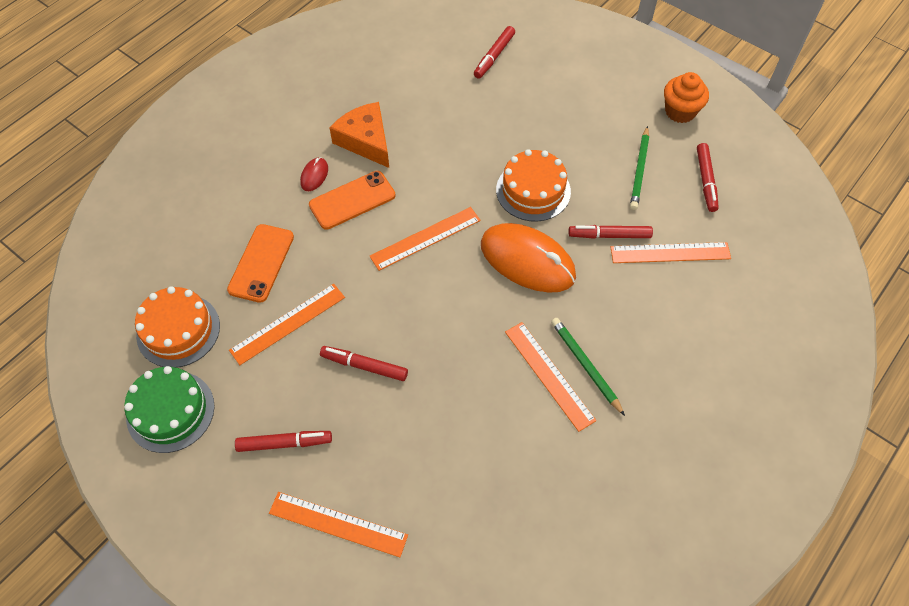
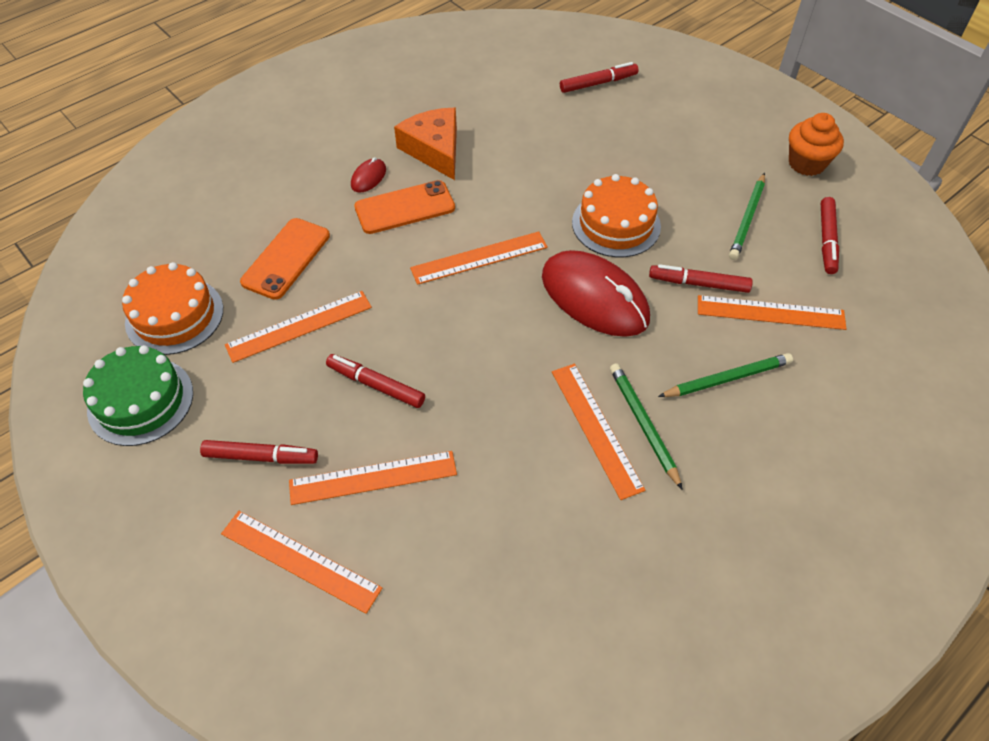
camera: 10 degrees right, 5 degrees down
red marker [474,26,515,79] -> red marker turned 150 degrees counterclockwise [560,62,639,93]
orange mouse [481,223,576,293] -> red mouse [542,250,650,337]
none -> orange ruler [289,451,457,505]
none -> green pencil [658,353,793,397]

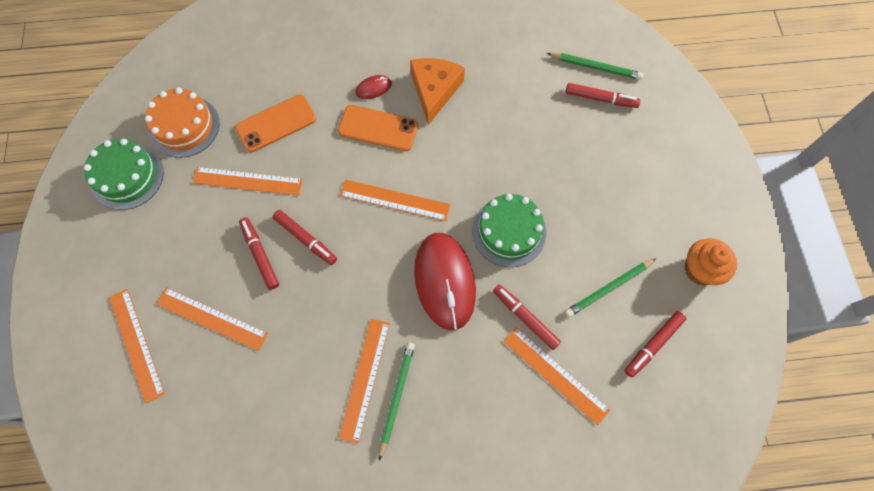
camera: 35 degrees right, 15 degrees up
red marker [200,440,318,464] -> red marker moved to [273,210,337,265]
orange cake [572,174,661,257] -> green cake [472,194,546,267]
green pencil [658,353,793,397] -> green pencil moved to [547,53,643,80]

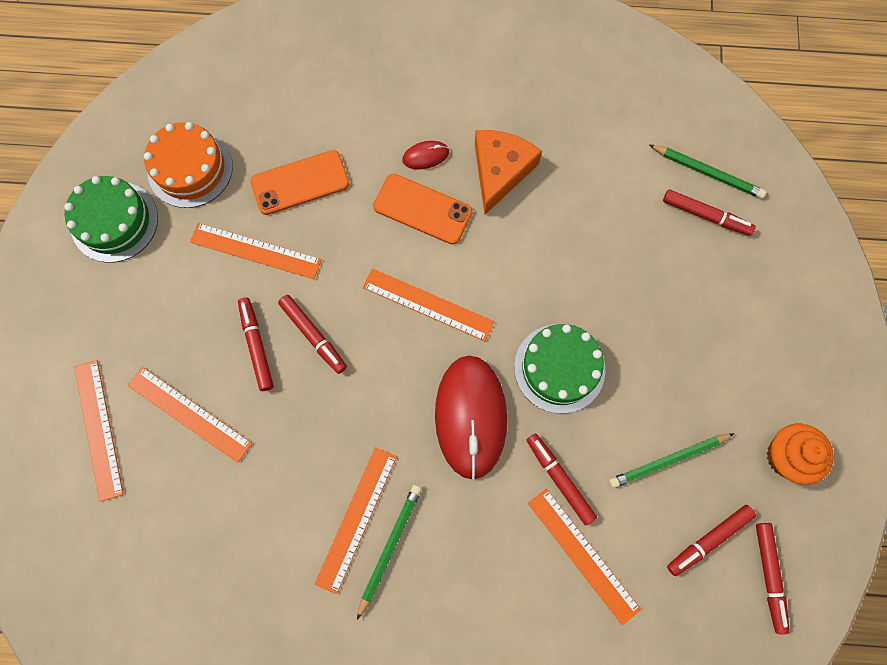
camera: 10 degrees right, 5 degrees up
none -> red marker [756,523,790,634]

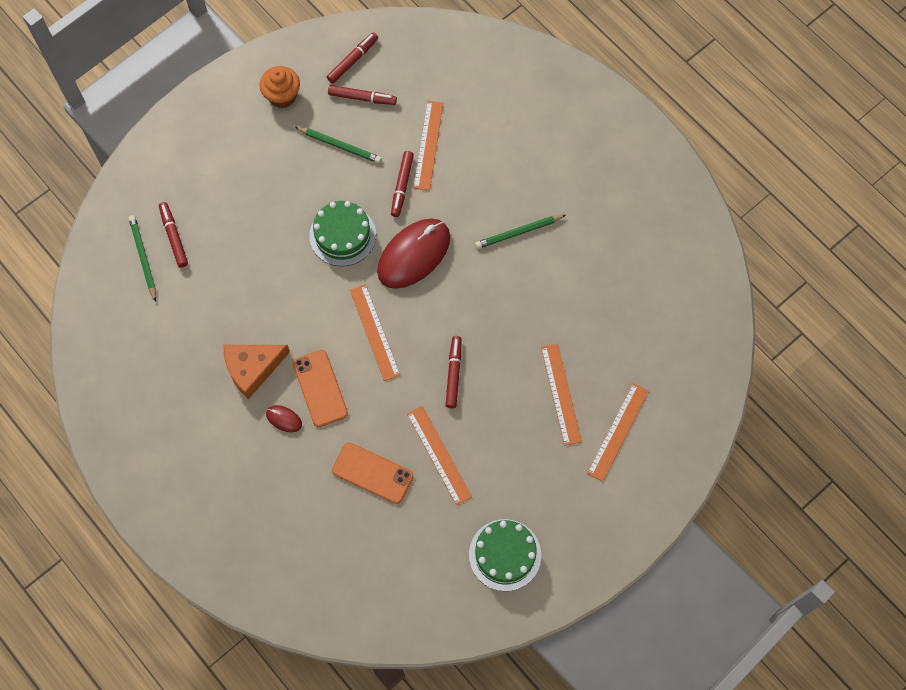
camera: 135 degrees left, 5 degrees down
orange cake [144,122,233,208] -> none
red marker [238,297,274,391] -> none
orange ruler [315,447,397,594] -> none

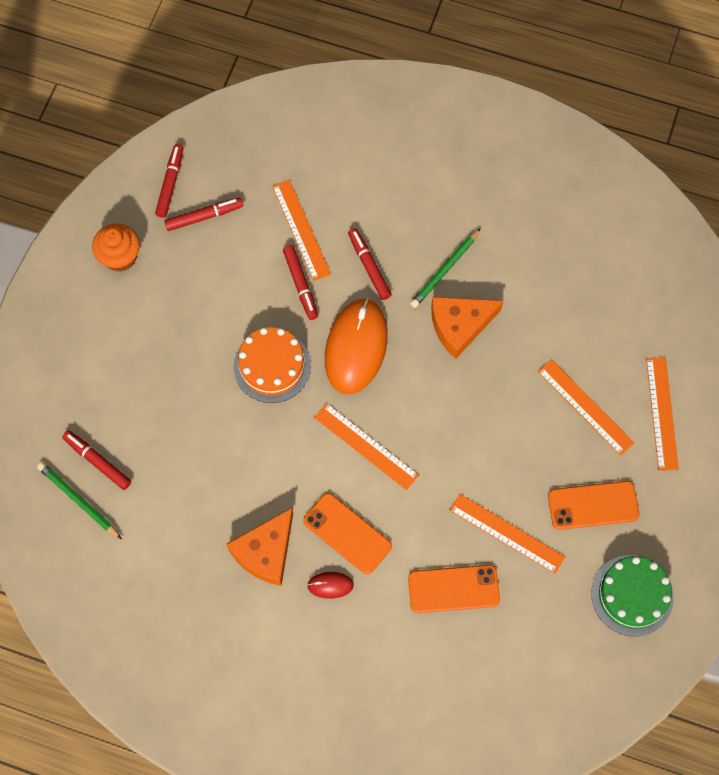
camera: 30 degrees left, 0 degrees up
green pencil [295,127,382,163] -> none
green cake [309,201,376,266] -> orange cake [234,327,311,403]
red mouse [377,218,450,289] -> orange mouse [325,298,388,394]
red marker [445,336,461,408] -> red marker moved to [348,228,392,300]
none -> orange cheese [431,297,503,359]
none -> orange phone [548,481,639,530]

